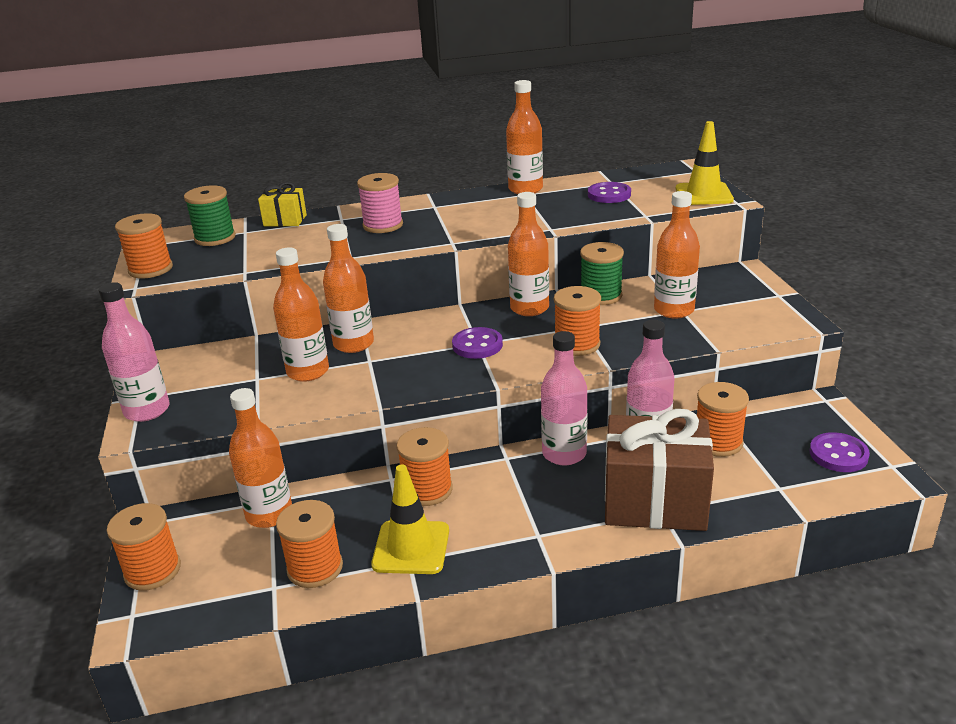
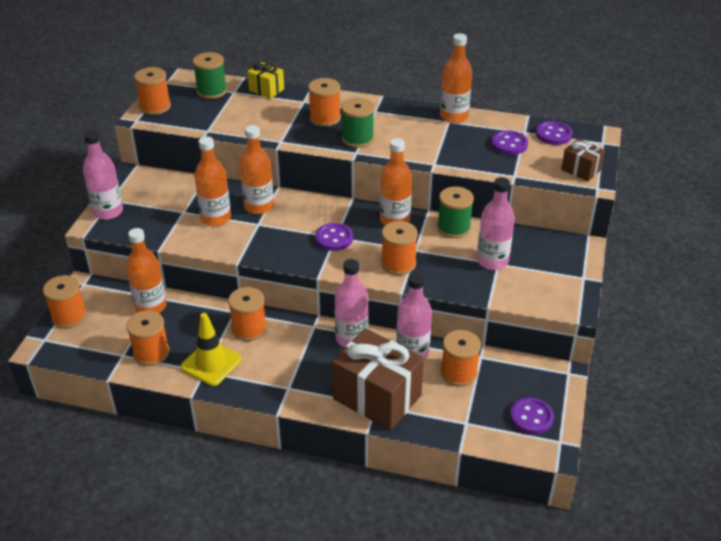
camera: 25 degrees right, 10 degrees up
pink spool [357,173,403,233] -> orange spool [308,78,341,127]
orange bottle [654,191,700,318] -> pink bottle [477,177,515,270]
yellow traffic cone [676,121,734,205] -> brown gift [561,139,605,181]
none -> green spool [341,98,374,148]
none -> purple button [536,121,572,145]

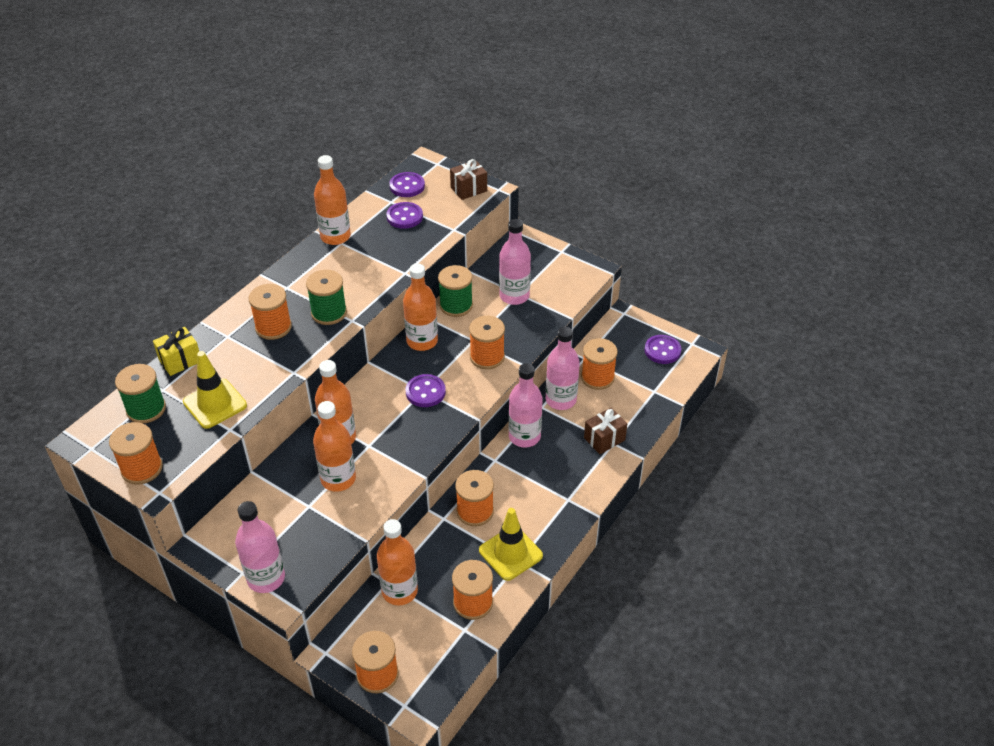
camera: 70 degrees left, 5 degrees up
brown gift [332,328,424,430] -> brown gift [584,408,627,454], size x0.50
none -> yellow traffic cone [183,351,247,429]

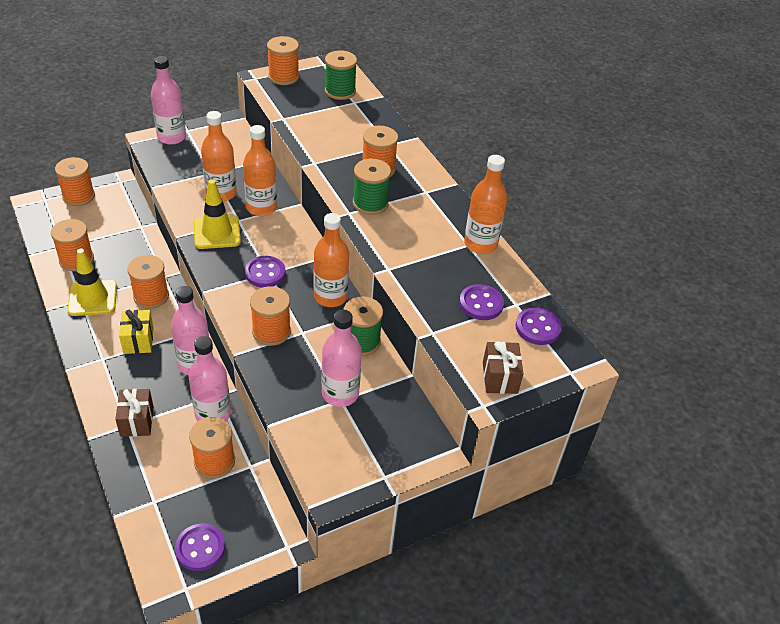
camera: 115 degrees right, 0 degrees up
yellow gift [153,327,199,376] -> yellow gift moved to [119,310,153,354]
yellow traffic cone [183,351,247,429] -> yellow traffic cone moved to [194,179,241,249]
orange bottle [377,519,418,605] -> none

